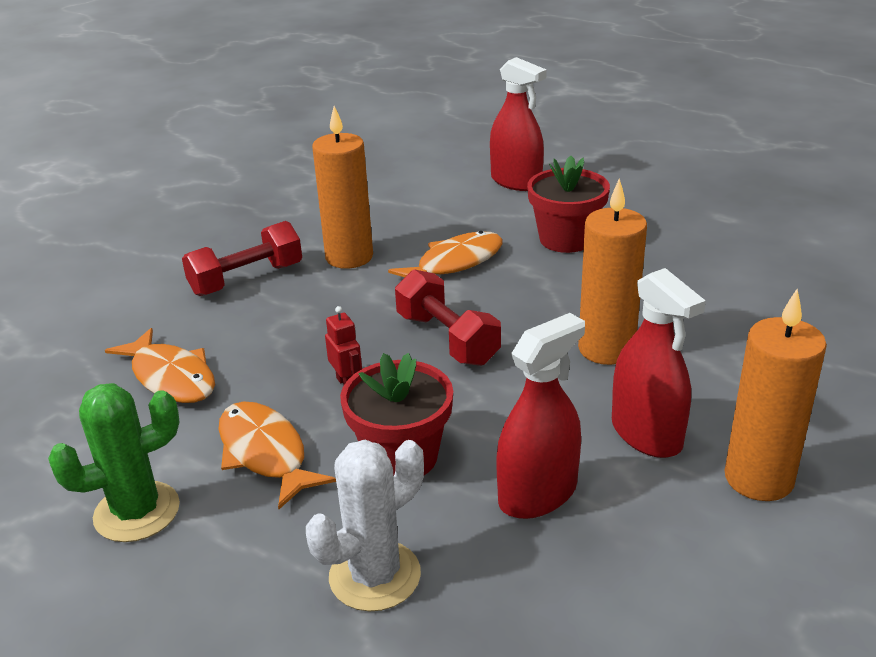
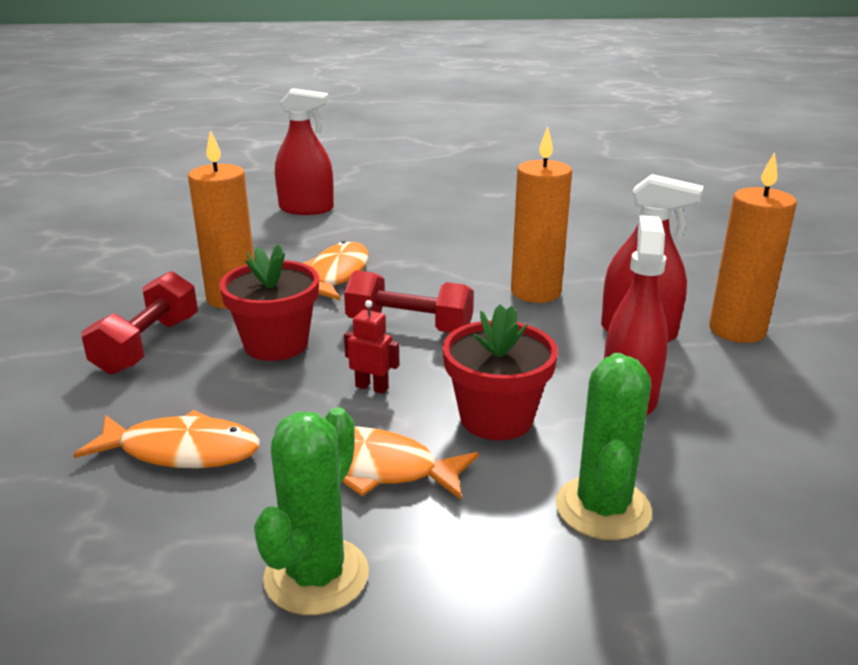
camera: 40 degrees left, 5 degrees down
white cactus [306,440,424,612] -> green cactus [556,353,652,540]
red flower pot [527,156,610,253] -> red flower pot moved to [219,244,319,361]

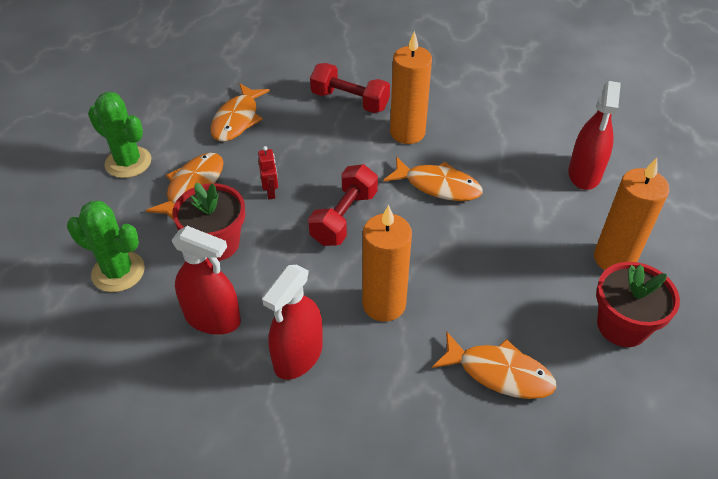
camera: 100 degrees right, 20 degrees up
red flower pot [219,244,319,361] -> red flower pot moved to [596,262,680,347]
red robot [344,300,400,394] -> red robot turned 45 degrees counterclockwise [258,146,278,199]
orange candle [709,152,797,343] -> orange candle moved to [594,158,669,270]
none -> orange fish [432,331,556,399]

